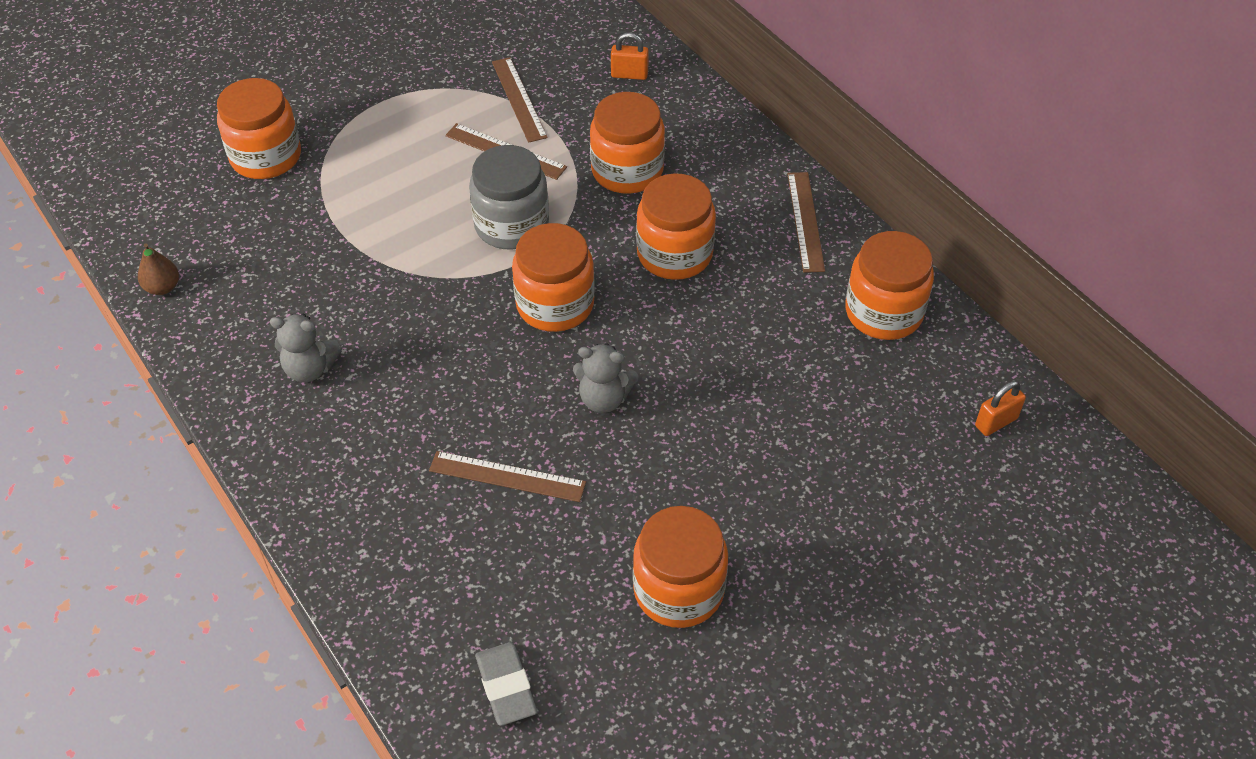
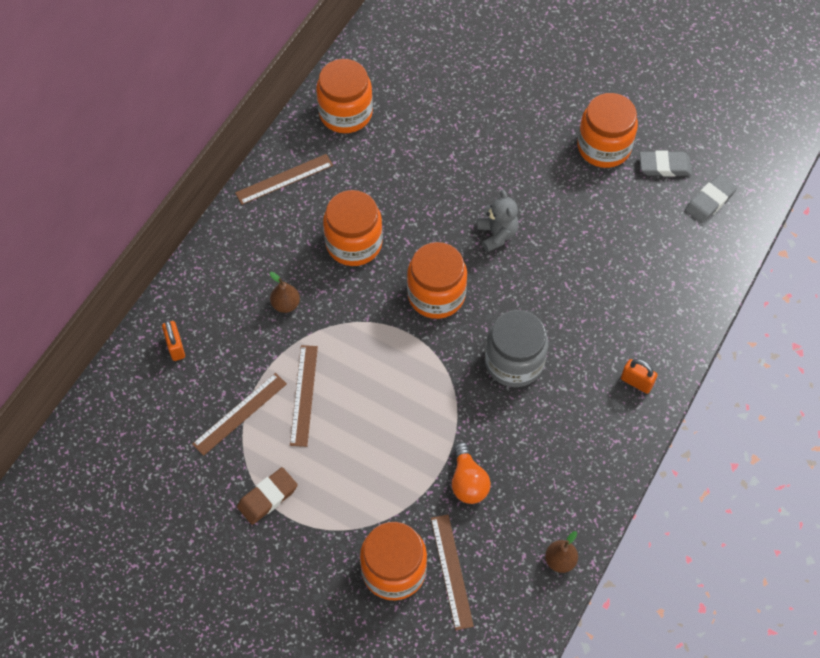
camera: 115 degrees left, 10 degrees up
grey teddy bear [270,314,342,382] -> none
brown ruler [429,451,586,502] -> brown ruler moved to [431,515,474,630]
grey jar [469,145,549,250] -> grey jar moved to [485,310,548,387]
orange jar [590,92,665,194] -> brown pear [270,272,300,313]
orange padlock [975,381,1026,436] -> orange padlock moved to [621,359,657,394]
none -> brown eraser [237,467,298,525]
none -> orange light bulb [452,442,491,504]
none -> grey eraser [640,150,692,177]

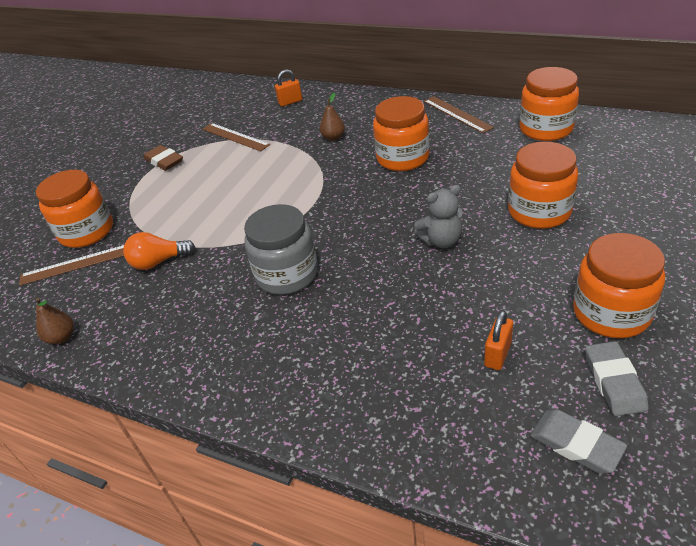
camera: 90 degrees right, 20 degrees down
brown ruler [290,345,318,447] -> none
orange jar [407,242,467,319] -> orange jar moved to [508,142,578,229]
orange padlock [621,359,657,394] -> orange padlock moved to [484,310,513,370]

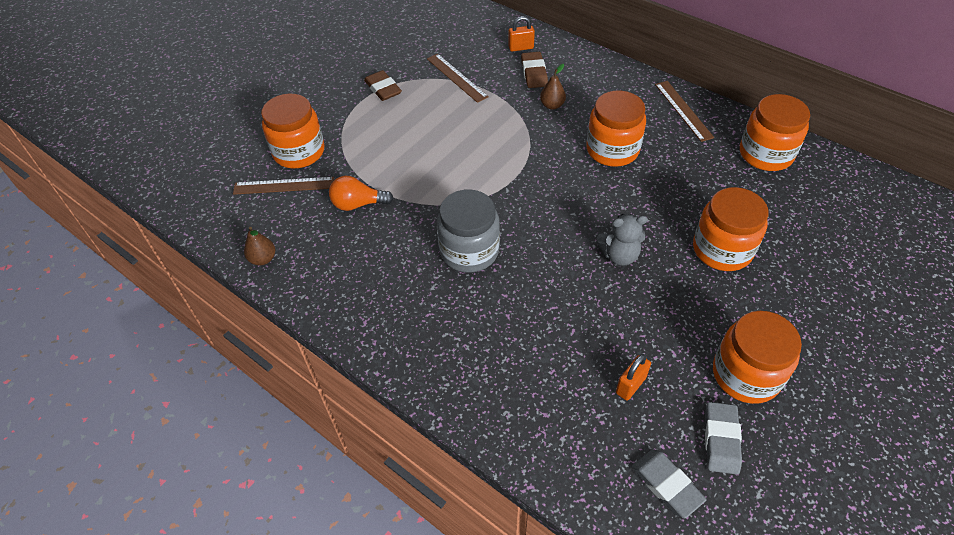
camera: 10 degrees right, 10 degrees up
none -> brown eraser [521,52,548,88]

